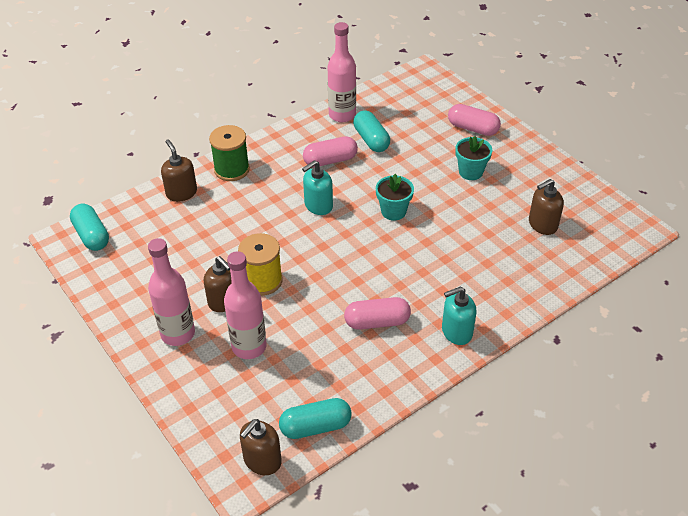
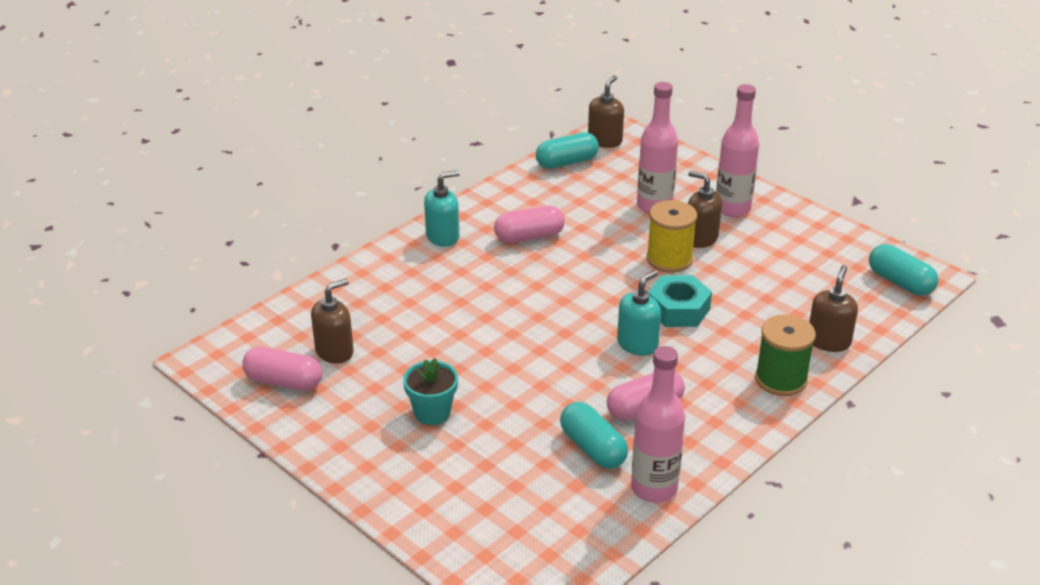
camera: 170 degrees right, 10 degrees down
brown soap dispenser [161,139,197,202] -> brown soap dispenser turned 120 degrees counterclockwise [809,265,858,352]
turquoise flower pot [376,174,414,221] -> none
pink capsule [448,104,501,136] -> pink capsule moved to [242,346,322,391]
none -> turquoise nut [648,275,712,327]

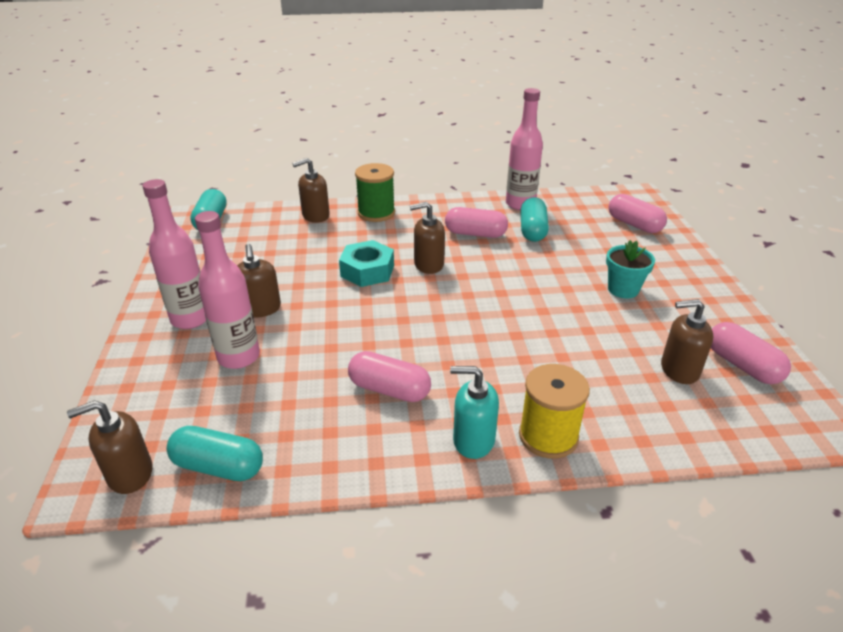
camera: 140 degrees left, 0 degrees up
turquoise soap dispenser [617,270,661,356] -> brown soap dispenser [410,202,445,274]
yellow spool [646,200,697,273] -> yellow spool moved to [519,364,590,459]
none -> pink capsule [608,194,667,233]

